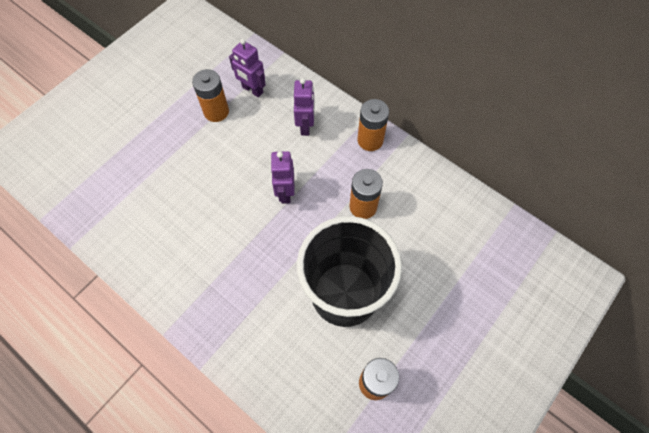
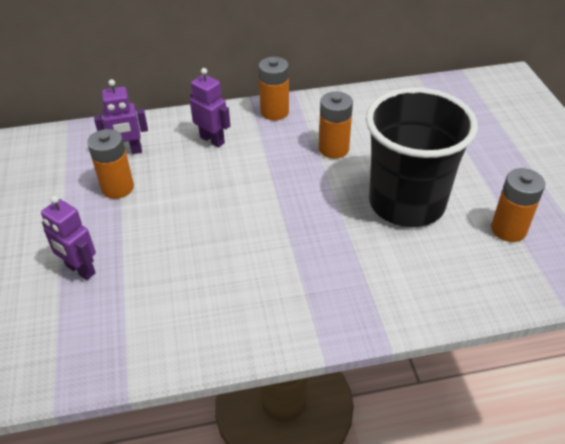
camera: 50 degrees left, 20 degrees down
purple robot [270,151,295,204] -> purple robot moved to [41,196,96,280]

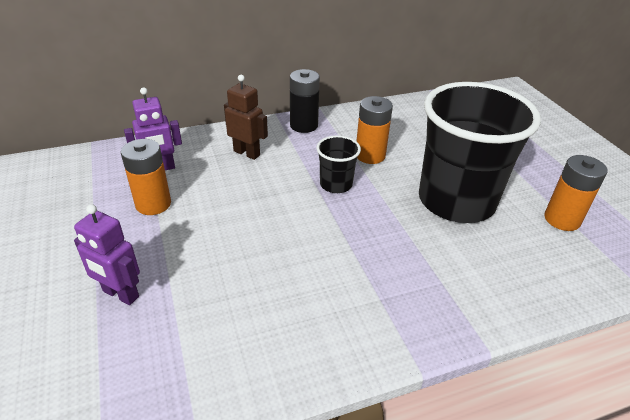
camera: 10 degrees left, 5 degrees down
purple robot [190,68,230,147] -> brown robot [224,75,268,160]
orange battery [258,57,289,120] -> black battery [290,69,320,133]
none -> black cup [316,135,361,193]

